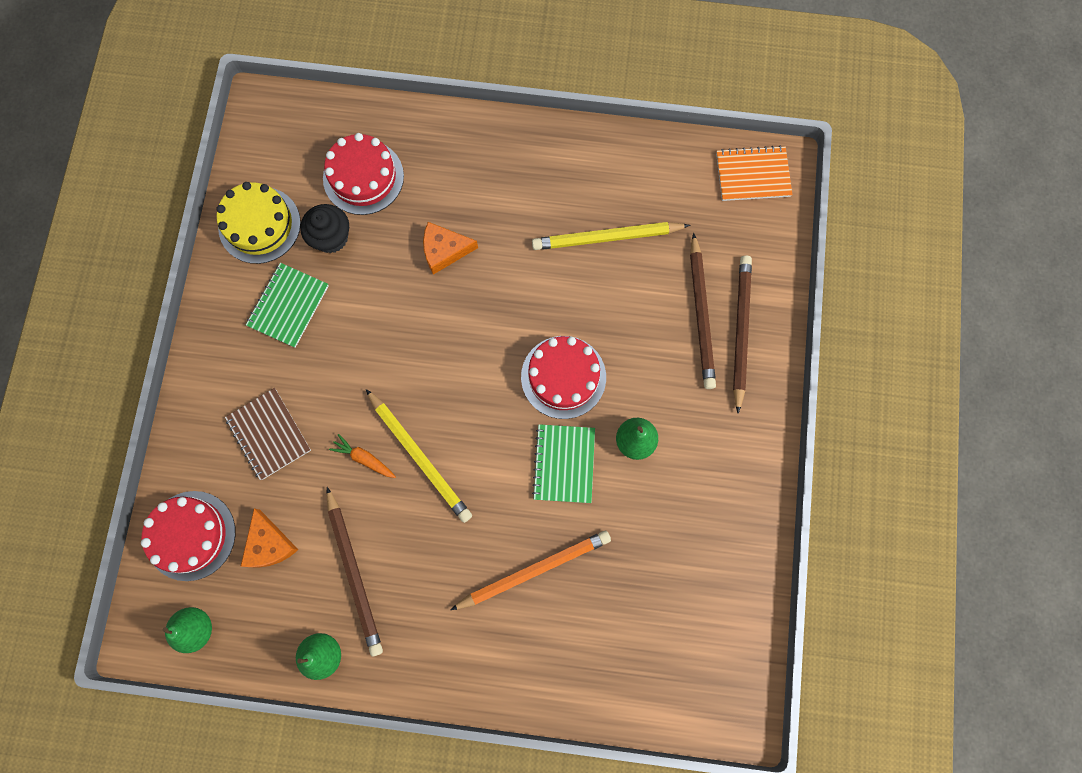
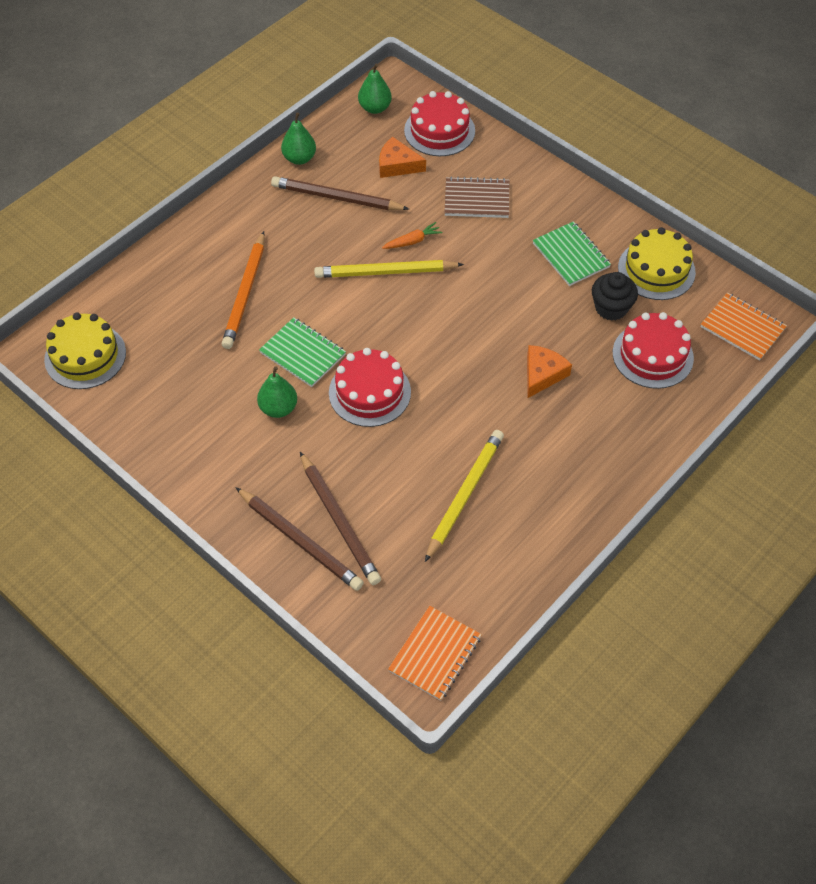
camera: 125 degrees right, 20 degrees down
brown pencil [690,233,716,389] -> brown pencil turned 150 degrees counterclockwise [300,452,381,585]
none -> yellow cake [44,312,126,389]
none -> orange notebook [701,292,787,361]

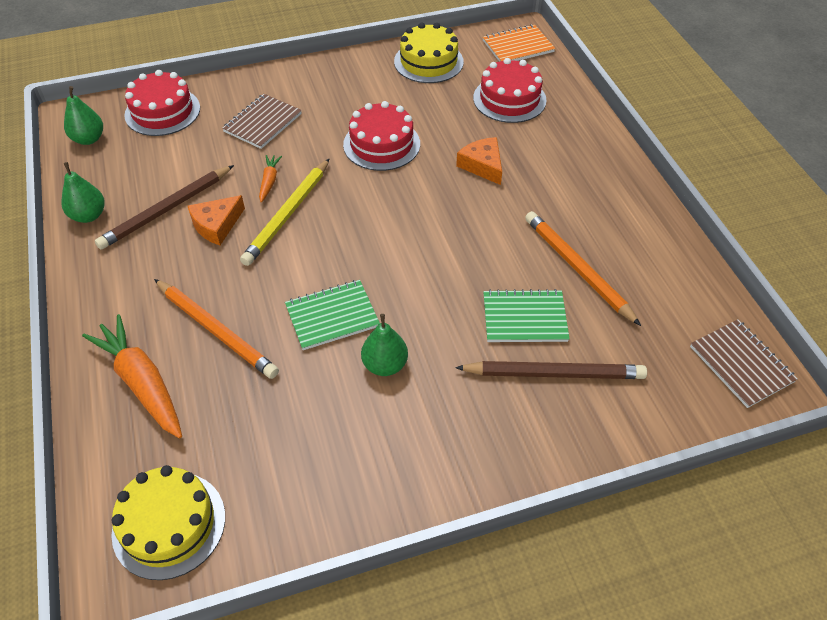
camera: 60 degrees left, 5 degrees down
brown pencil [235,487,364,591] -> none
red cake [329,348,411,427] -> red cake moved to [343,101,420,171]
orange cheese [379,137,426,178] -> orange cheese moved to [188,195,245,245]
orange notebook [388,606,482,701] -> brown notebook [690,319,798,408]
yellow pencil [425,430,504,562] -> orange pencil [525,211,641,326]
green notebook [533,221,611,286] -> green notebook moved to [483,289,570,342]
black cupcake [592,272,638,321] -> none
none -> orange carrot [82,314,182,439]

